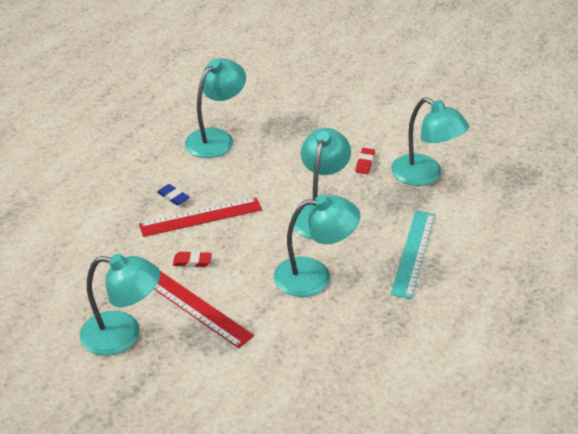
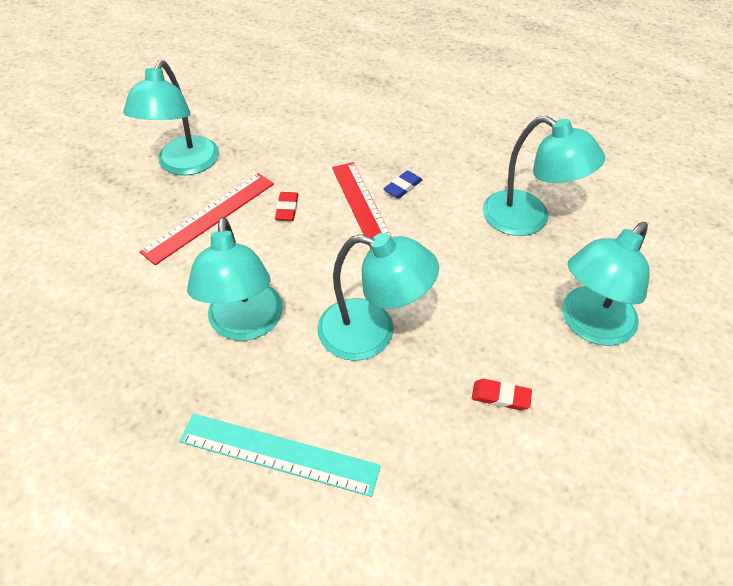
camera: 90 degrees right, 10 degrees up
turquoise lamp [391,97,469,186] -> turquoise lamp moved to [562,222,650,346]

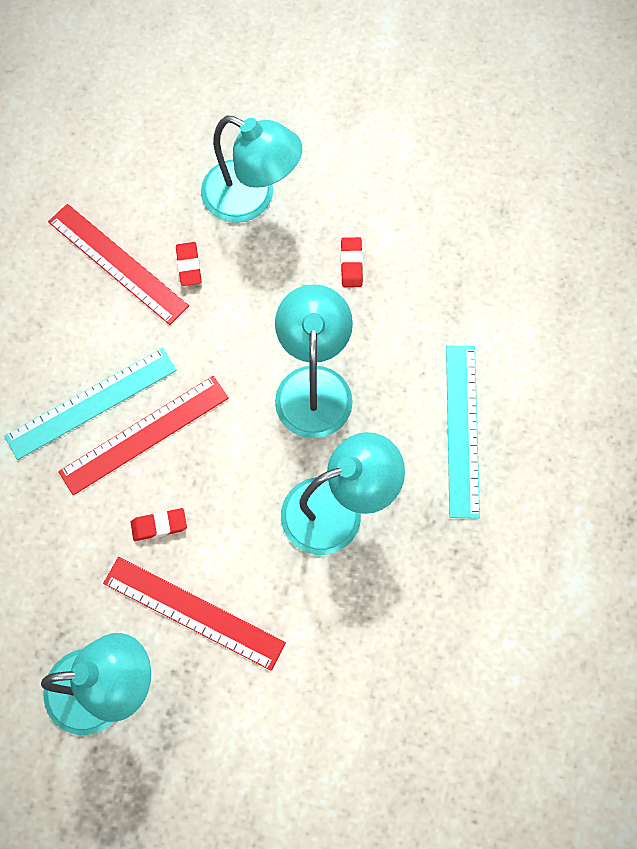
camera: 105 degrees left, 20 degrees up
blue eraser [383,171,422,199] -> turquoise ruler [4,348,177,460]
turquoise lamp [483,116,605,236] -> red ruler [48,204,189,325]
none -> red eraser [176,242,202,286]

